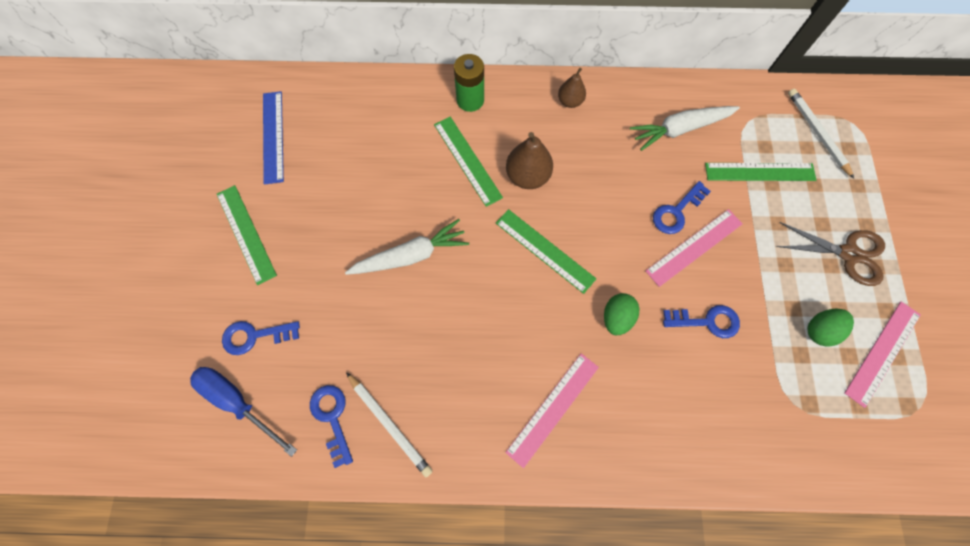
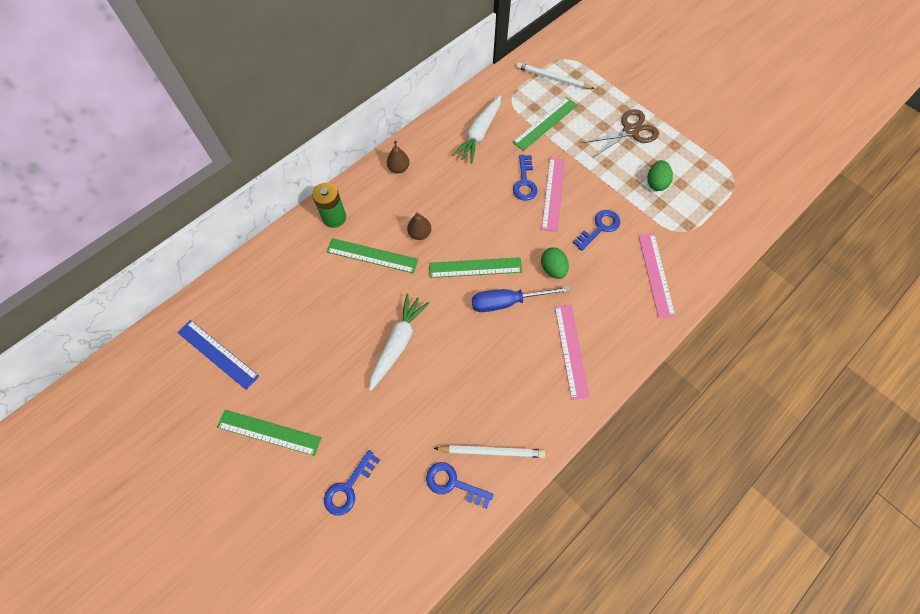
camera: 45 degrees left, 5 degrees down
blue screwdriver [190,367,297,457] -> blue screwdriver moved to [472,286,571,312]
brown pear [506,132,553,189] -> brown pear [407,212,431,240], size x0.63
pink ruler [844,302,921,408] -> pink ruler moved to [638,234,676,318]

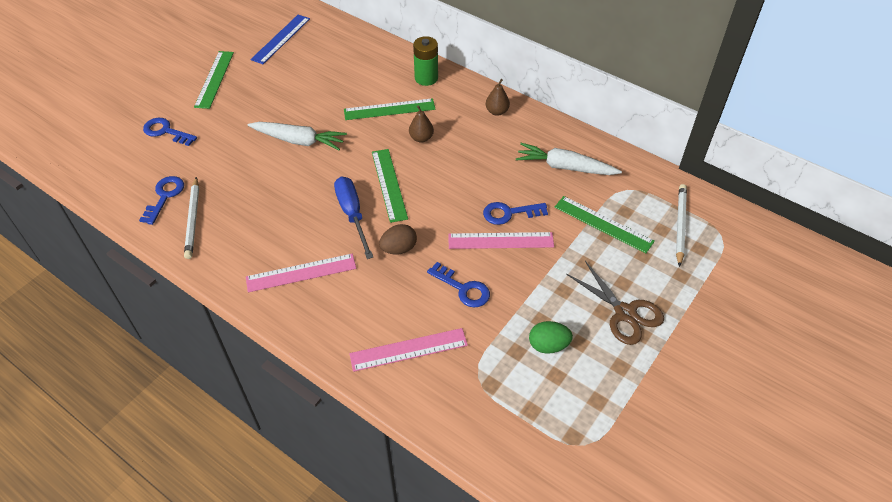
camera: 80 degrees right, 15 degrees down
green ruler [326,238,418,273] -> green ruler turned 75 degrees clockwise [344,98,435,120]
green egg [541,247,569,279] -> brown egg [379,224,417,255]

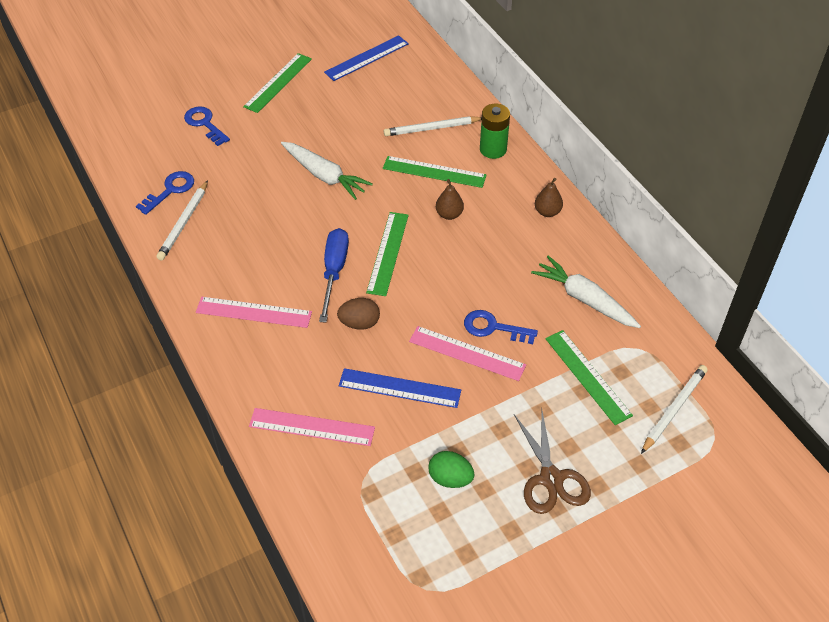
camera: 25 degrees right, 0 degrees up
blue key [427,262,490,307] -> blue ruler [339,368,461,408]
none -> white pencil [384,116,482,136]

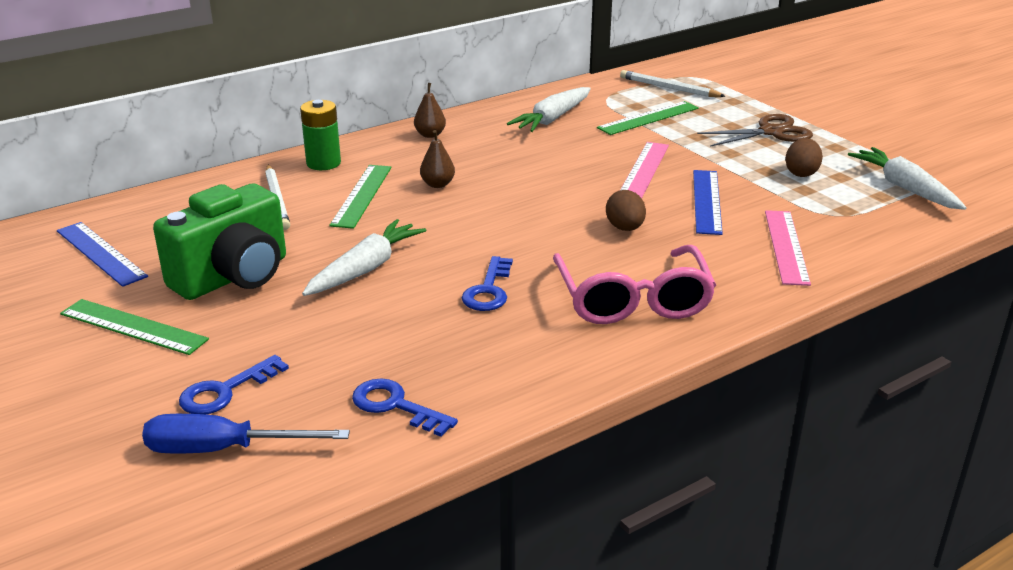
camera: 95 degrees left, 20 degrees down
white pencil [157,180,208,260] -> none
pink ruler [196,297,312,328] -> pink glasses [553,245,716,324]
blue screwdriver [319,228,349,323] -> blue screwdriver moved to [142,414,350,453]
green ruler [366,212,409,296] -> none
green egg [428,451,475,488] -> brown egg [785,138,823,177]
blue key [464,310,538,344] -> blue key moved to [462,256,513,311]
none -> green camera [153,184,286,300]
none -> white carrot [848,147,967,210]

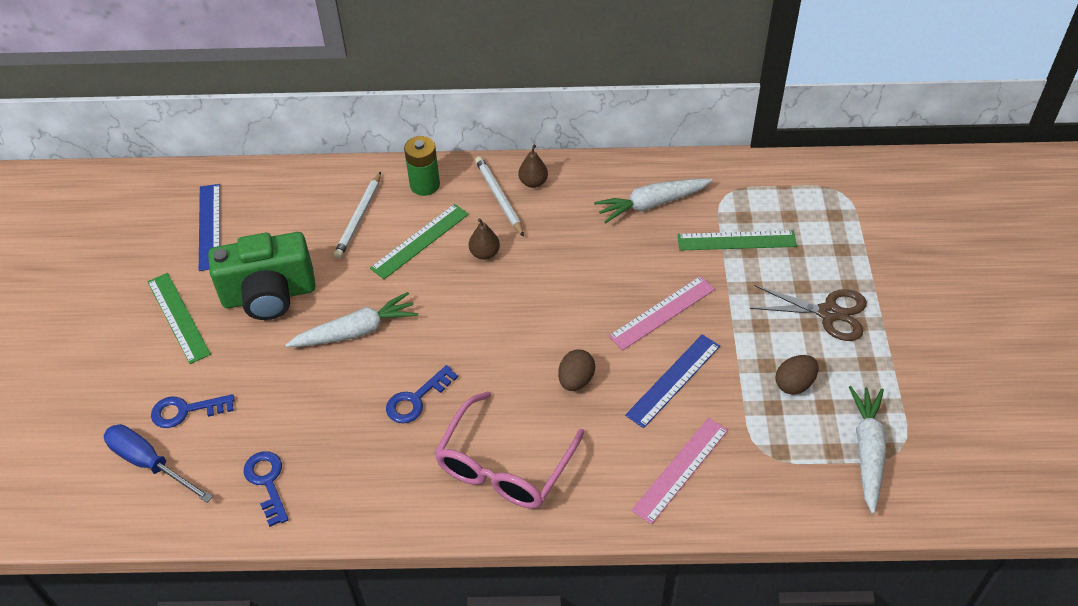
camera: 35 degrees right, 20 degrees up
white pencil [620,70,726,97] -> white pencil moved to [475,156,524,237]

